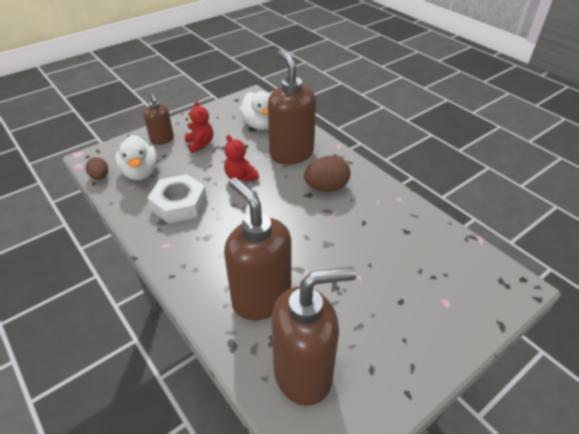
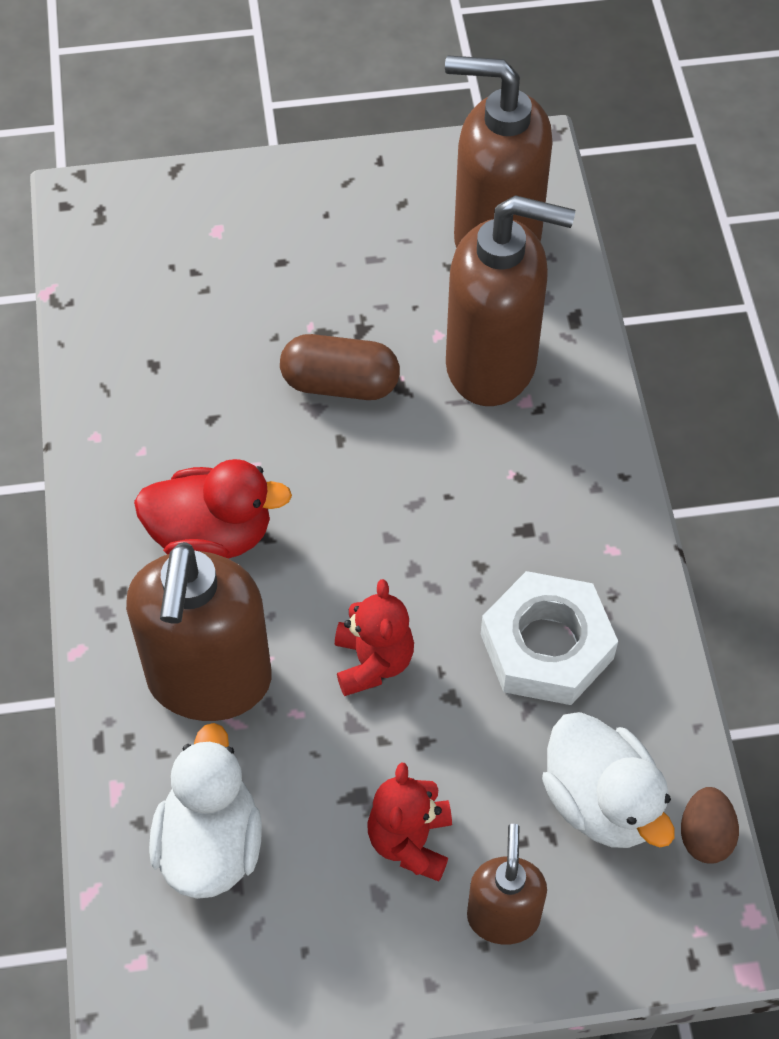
camera: 150 degrees left, 15 degrees up
white duck [115,135,157,180] -> white duck turned 135 degrees clockwise [542,712,674,848]
brown soap dispenser [224,178,292,320] -> brown soap dispenser turned 75 degrees counterclockwise [446,195,575,406]
brown egg [304,156,350,192] -> red duck [134,459,292,559]
none -> brown capsule [280,334,400,400]

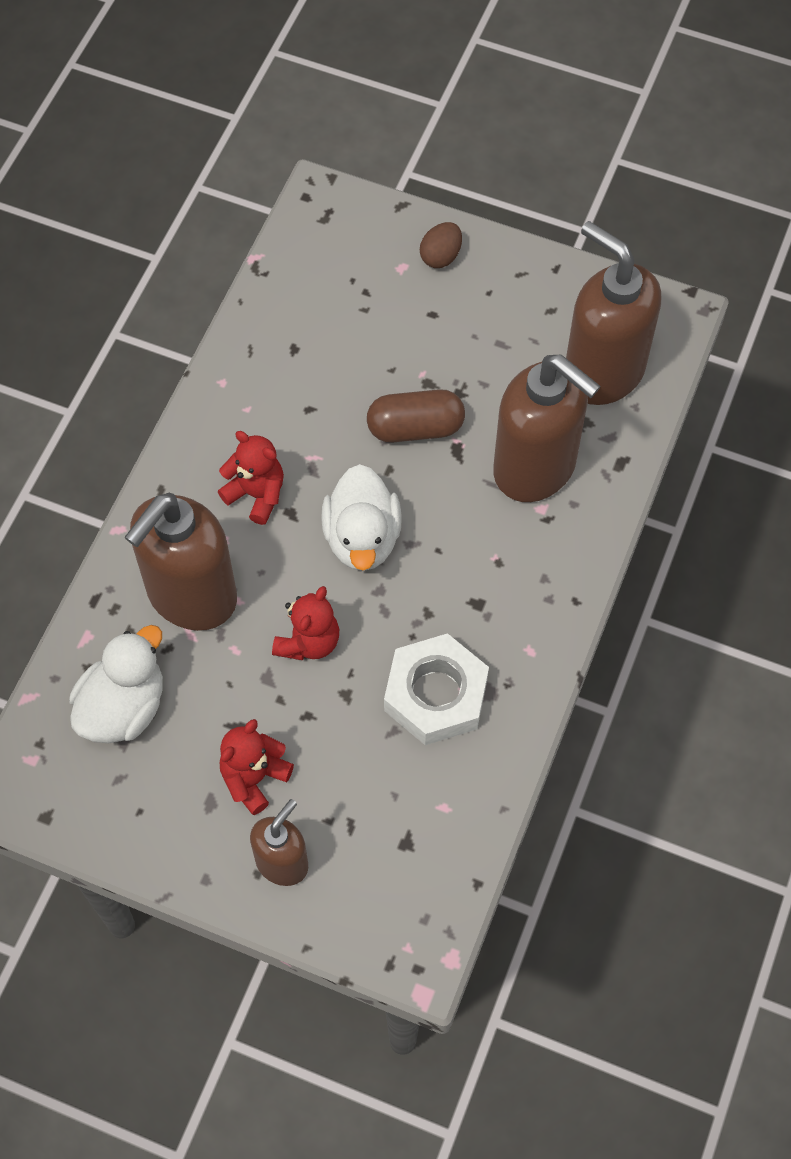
camera: 30 degrees right, 5 degrees up
red duck [134,459,292,559] -> red teddy bear [218,431,284,525]
brown capsule [280,334,400,400] -> brown capsule turned 45 degrees counterclockwise [367,389,465,443]
white duck [542,712,674,848] -> white duck moved to [321,464,402,571]
brown egg [681,787,739,864] -> brown egg moved to [420,222,462,268]

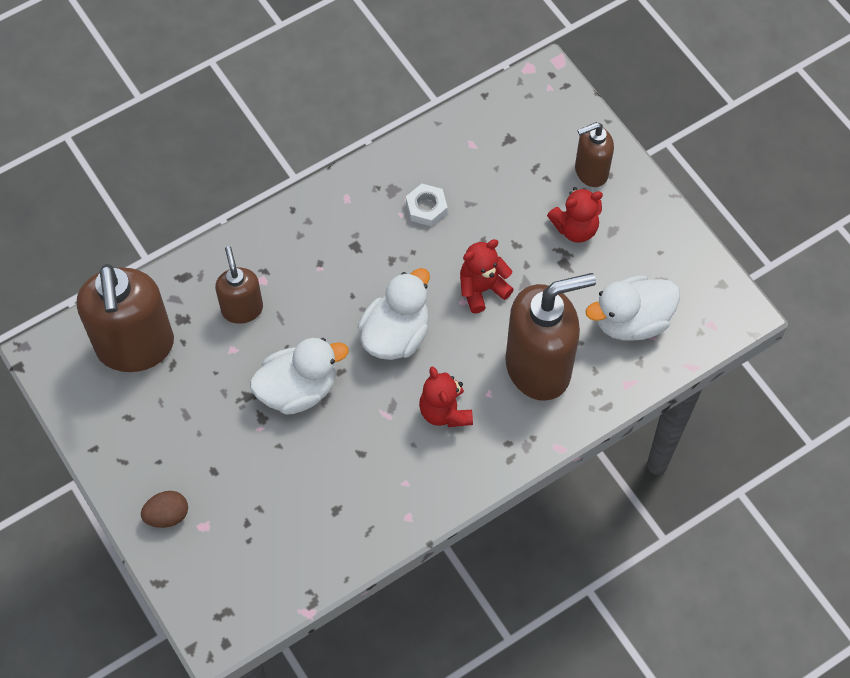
camera: 145 degrees left, 0 degrees up
brown capsule [367,389,465,443] -> white duck [250,338,349,415]
white nut [384,633,489,745] -> white nut [406,184,448,227], size x0.53
brown soap dispenser [493,355,601,502] -> brown soap dispenser [215,246,263,324], size x0.54

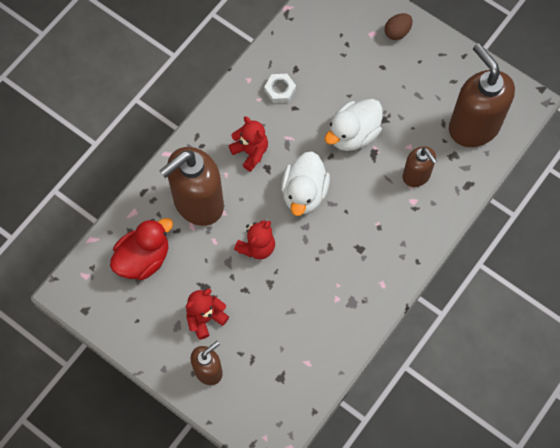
camera: 160 degrees right, 5 degrees up
white nut [406,184,448,227] -> white nut moved to [264,74,296,103]
white duck [586,275,680,341] -> red duck [110,218,173,280]

